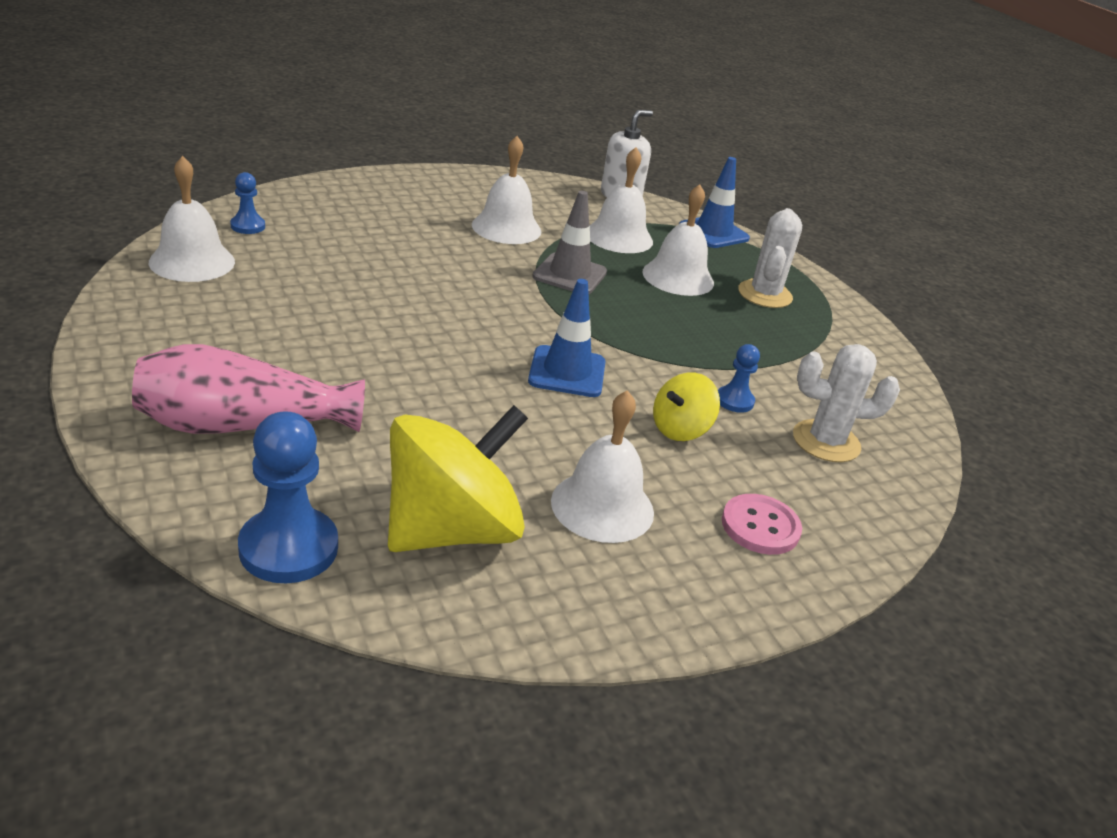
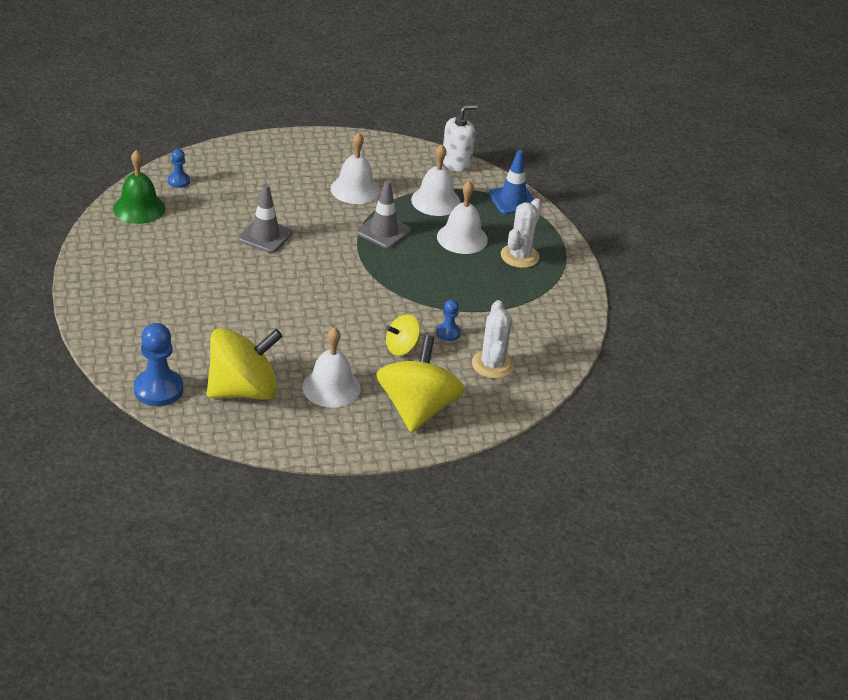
camera: 15 degrees right, 5 degrees up
pink vase [132,344,365,434] -> none
white bell [149,156,235,282] -> green bell [113,150,166,224]
blue traffic cone [528,279,606,397] -> none
pink button [722,494,802,555] -> yellow spinning top [377,335,465,432]
white cactus [793,344,900,462] -> white cactus turned 75 degrees clockwise [472,300,514,379]
none -> grey traffic cone [238,184,293,253]

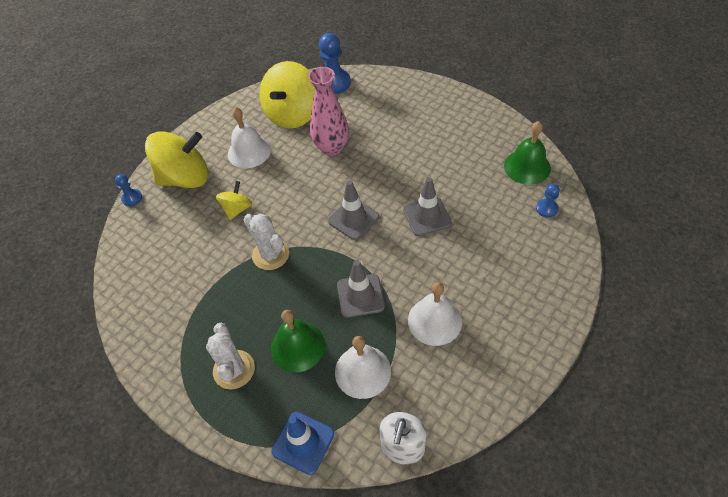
camera: 145 degrees right, 15 degrees up
yellow spinning top [377,335,465,432] -> yellow spinning top turned 75 degrees counterclockwise [145,131,208,188]
blue pawn [436,300,461,341] -> blue pawn moved to [115,174,142,206]
white bell [437,181,488,254] -> green bell [271,310,325,372]
white cactus [472,300,514,379] -> white cactus moved to [244,213,289,270]
none -> pink vase [308,67,349,156]
none -> grey traffic cone [328,180,379,240]

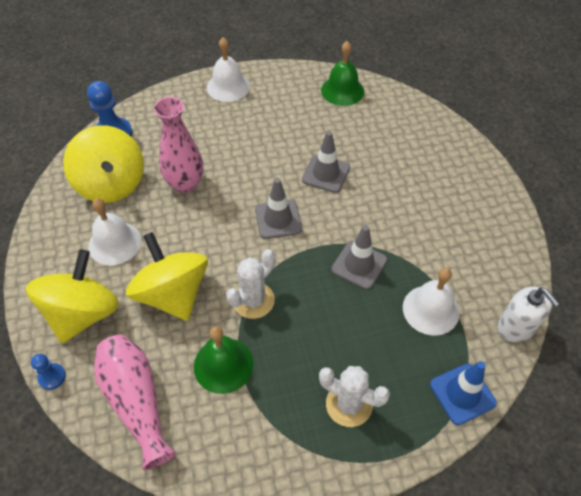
camera: 55 degrees left, 0 degrees up
yellow spinning top [216,181,252,220] -> yellow spinning top [126,232,208,321], size x1.97
white cactus [244,213,289,270] -> white cactus turned 45 degrees counterclockwise [226,249,275,319]
green bell [271,310,325,372] -> green bell moved to [194,326,253,394]
white bell [408,282,462,346] -> white bell moved to [207,37,250,102]
blue pawn [536,183,560,218] -> none
none -> pink vase [94,335,176,470]

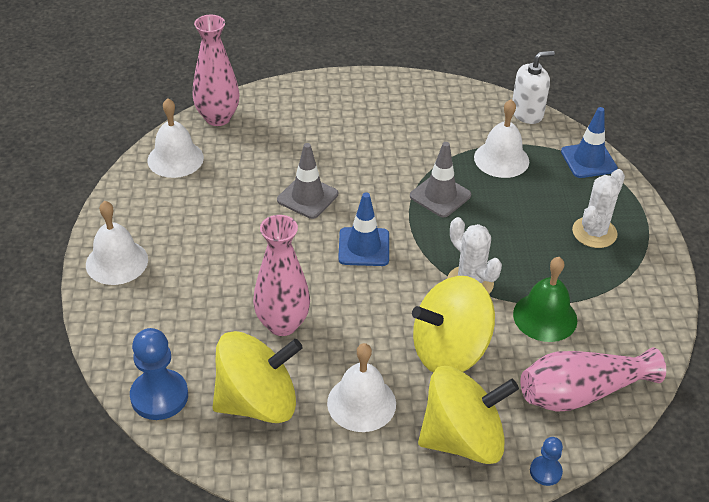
camera: 80 degrees left, 10 degrees down
yellow spinning top [26,250,119,344] -> yellow spinning top turned 135 degrees clockwise [418,366,519,464]
grey traffic cone [255,178,302,239] -> blue traffic cone [338,193,389,266]
green bell [321,41,364,106] -> white bell [148,98,204,178]
none -> pink vase [192,15,240,126]

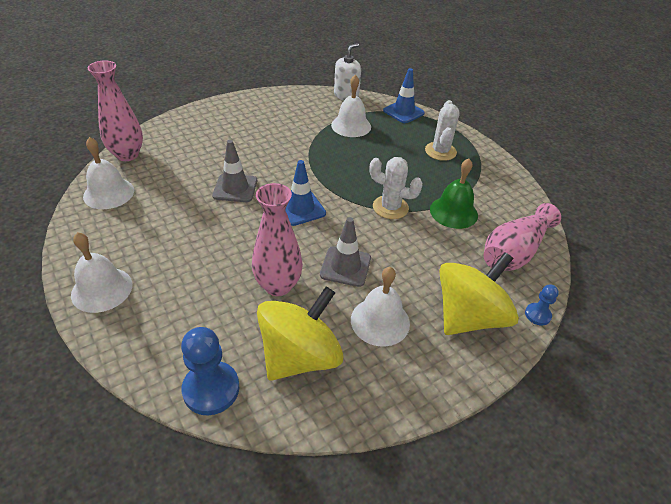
camera: 30 degrees left, 0 degrees up
grey traffic cone [410,142,471,217] -> grey traffic cone moved to [320,217,371,287]
yellow spinning top [412,276,495,373] -> none

